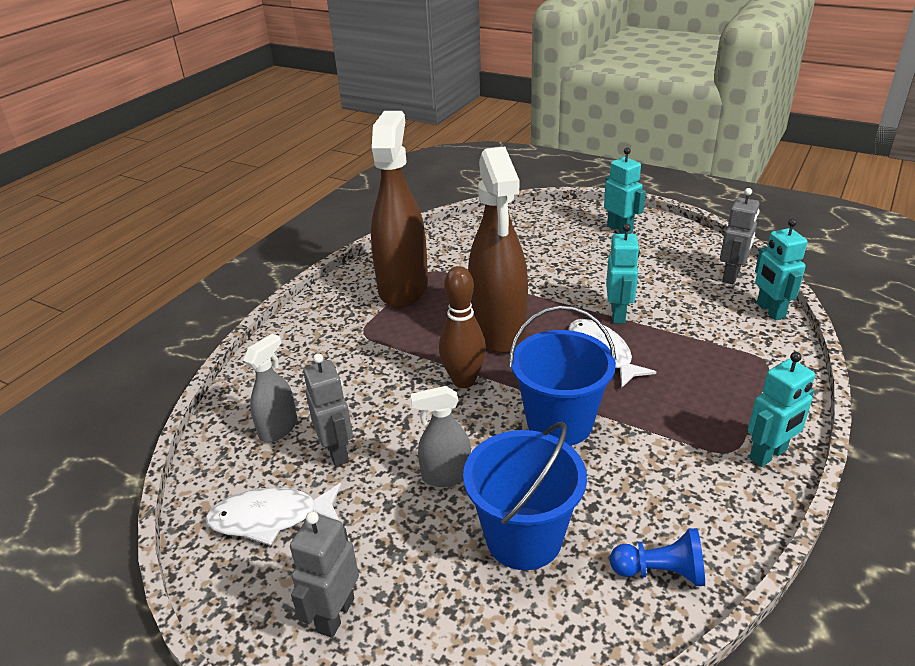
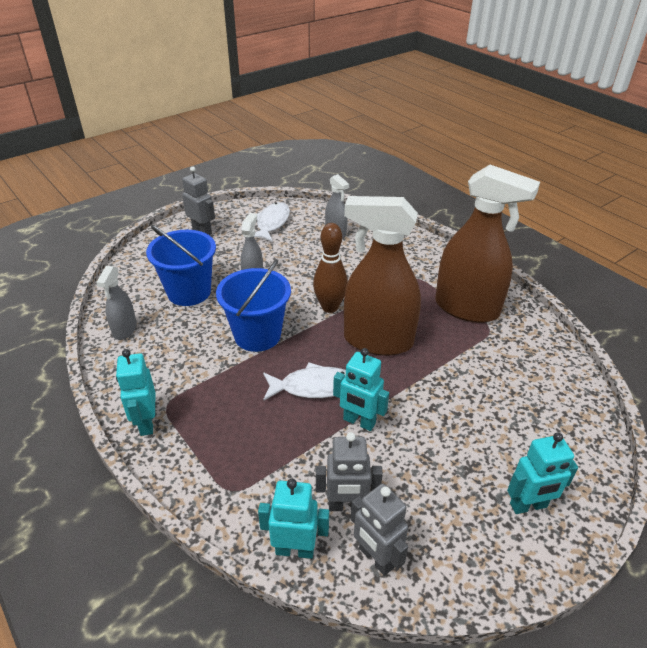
camera: 110 degrees right, 5 degrees up
grey robot [303,353,353,466] -> grey robot moved to [316,432,383,511]
blue pawn [610,528,705,586] -> grey spray bottle [96,266,137,340]

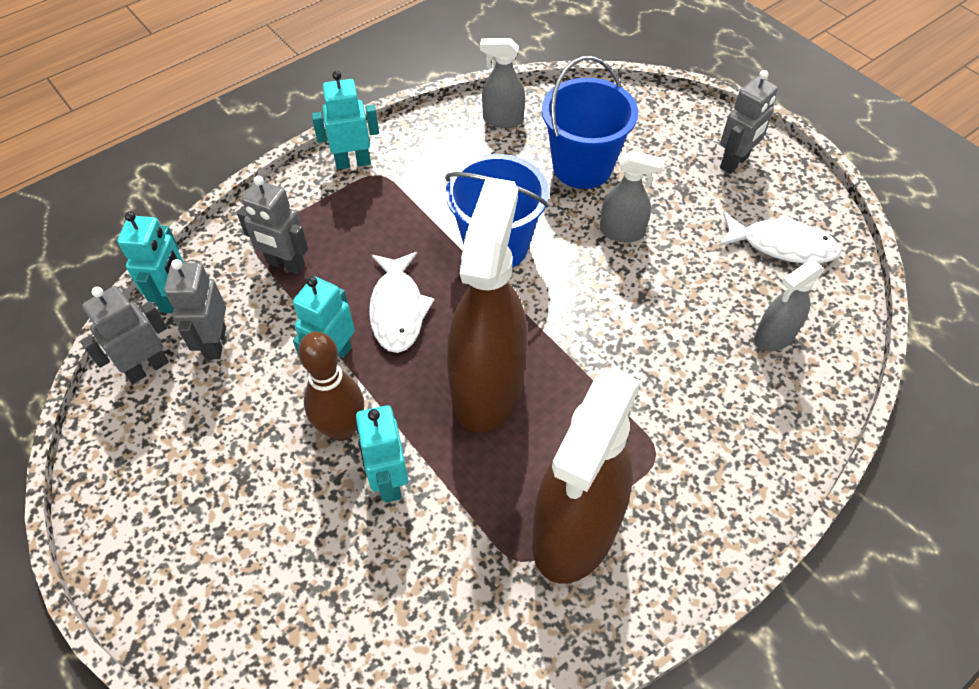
camera: 90 degrees right, 15 degrees up
brown bowling pin [313,223,348,313] -> brown bowling pin moved to [298,332,364,441]
turquoise robot [507,432,578,514] -> turquoise robot moved to [355,405,408,502]
none -> grey robot [237,176,308,274]

